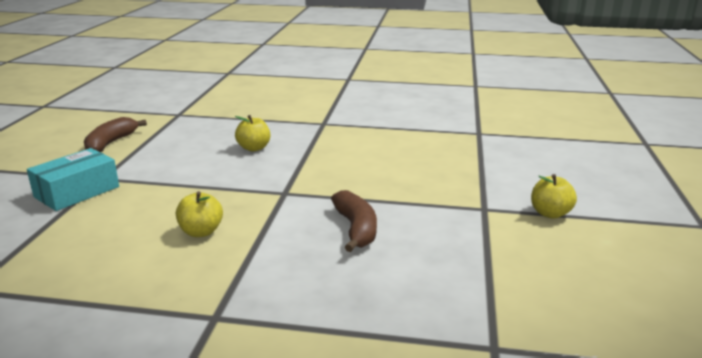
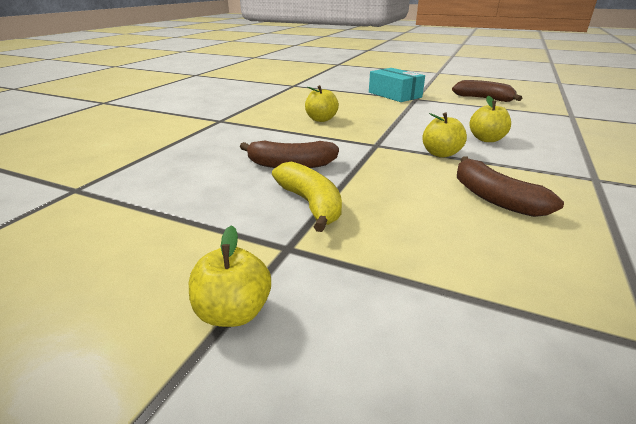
camera: 105 degrees right, 5 degrees up
none -> yellow banana [272,162,342,232]
none -> yellow apple [422,113,467,158]
none -> brown banana [457,156,564,217]

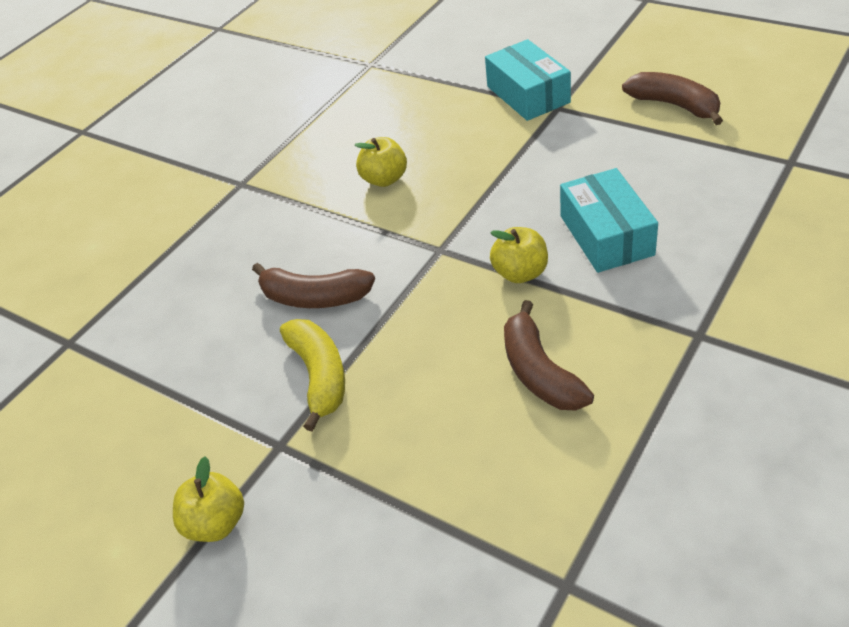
camera: 15 degrees right, 15 degrees up
yellow apple [469,96,511,142] -> turquoise box [560,168,658,273]

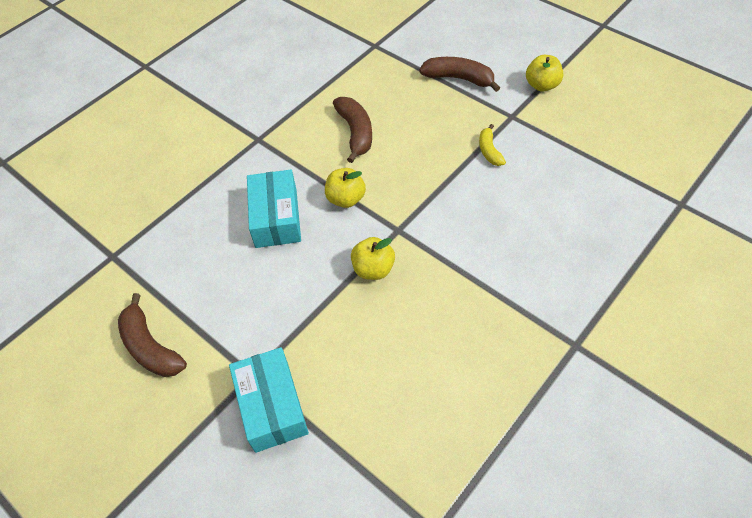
camera: 175 degrees left, 10 degrees up
brown banana [252,263,375,308] -> brown banana moved to [419,57,500,92]
yellow banana [280,319,345,432] -> yellow banana [479,124,506,166], size x0.61
yellow apple [354,137,407,187] -> yellow apple moved to [351,237,395,280]

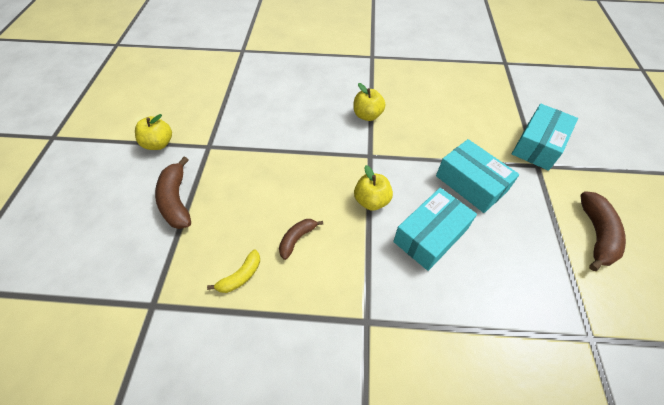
camera: 130 degrees left, 0 degrees up
brown banana [333,97,372,163] -> brown banana [279,219,323,260], size x0.61
yellow apple [351,237,395,280] -> yellow apple moved to [353,83,385,121]
yellow banana [479,124,506,166] -> yellow banana moved to [207,250,260,293]
none -> turquoise box [436,139,519,213]

